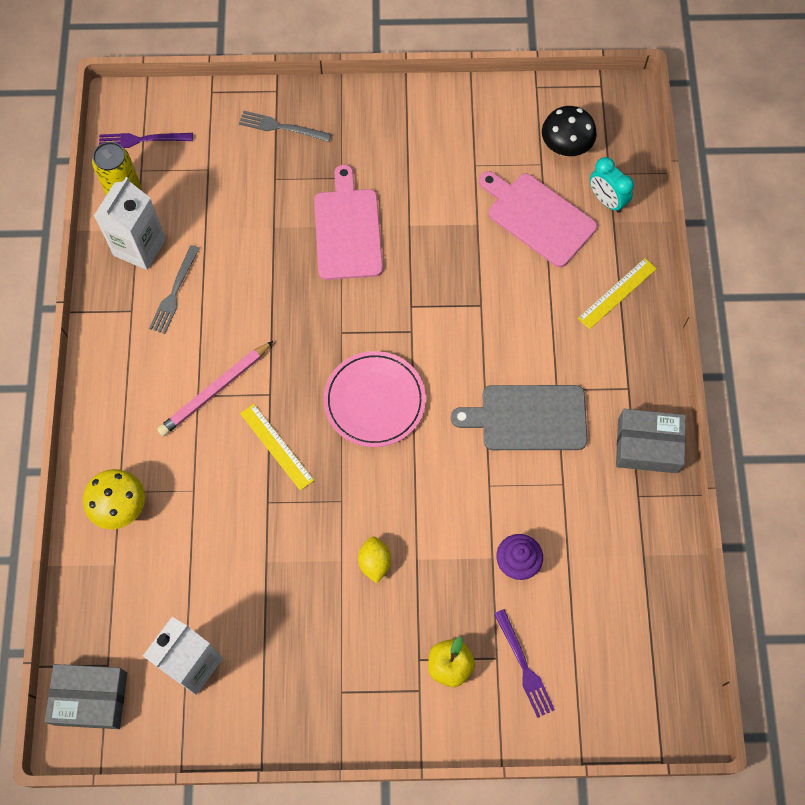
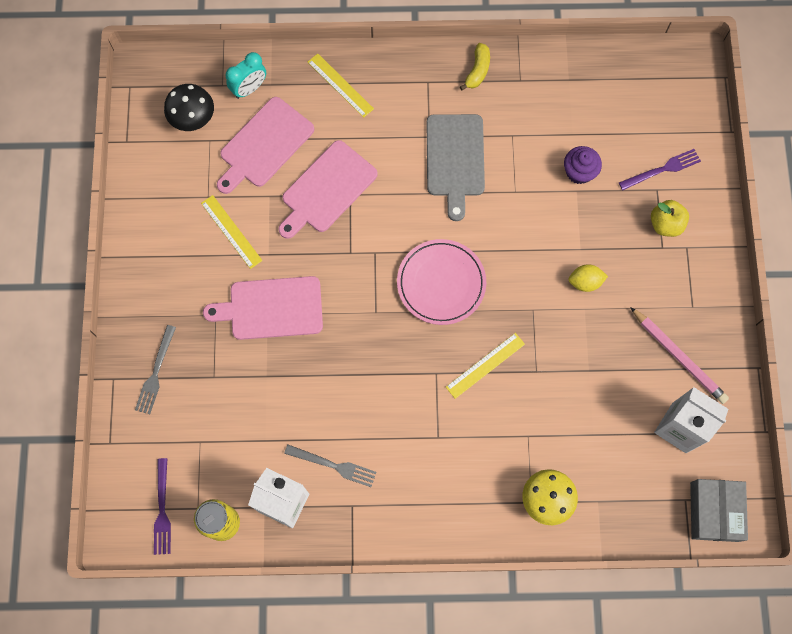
camera: 90 degrees left, 5 degrees up
pink pencil [157,341,273,436] -> pink pencil moved to [630,307,729,404]
grey box [616,409,686,473] -> yellow banana [460,43,490,90]
none -> yellow ruler [201,195,263,269]
none -> pink cutting board [278,140,378,239]

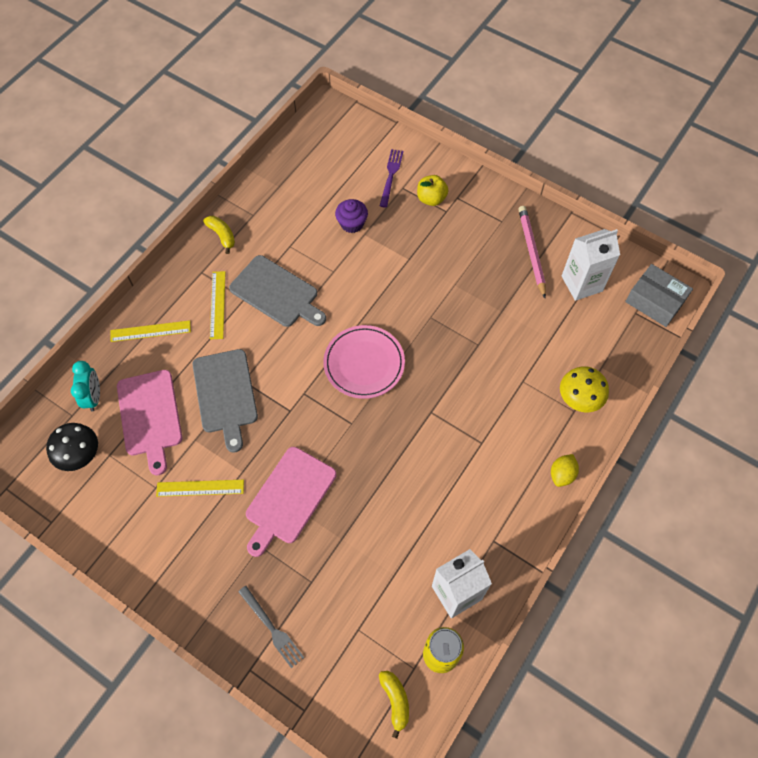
camera: 55 degrees left, 10 degrees down
purple fork [154,458,171,555] -> yellow banana [379,671,409,739]
pink cutting board [278,140,378,239] -> grey cutting board [192,349,258,453]
grey fork [284,445,376,487] -> none
yellow ruler [446,333,525,399] -> yellow ruler moved to [210,271,225,339]
yellow lemon [568,264,608,292] -> yellow lemon moved to [551,454,579,487]
pink pencil [630,307,729,404] -> pink pencil turned 90 degrees counterclockwise [518,206,546,298]

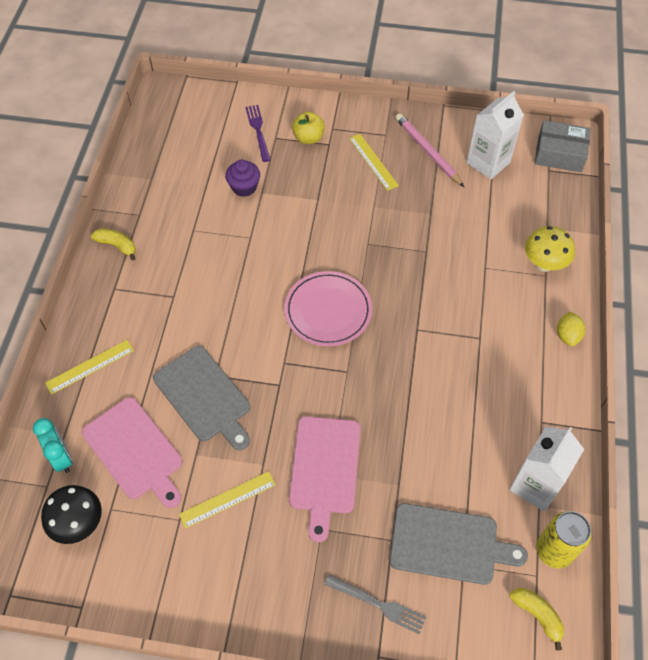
camera: 25 degrees left, 5 degrees down
yellow ruler [210,271,225,339] -> yellow ruler moved to [349,134,399,191]
grey cutting board [229,255,326,327] -> grey cutting board moved to [390,503,528,585]

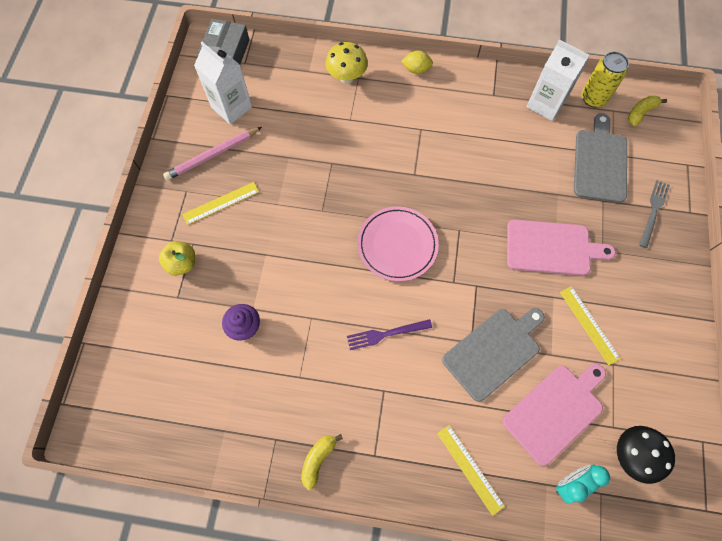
camera: 90 degrees left, 10 degrees up
purple fork [246,105,270,162] -> purple fork moved to [347,319,432,350]

